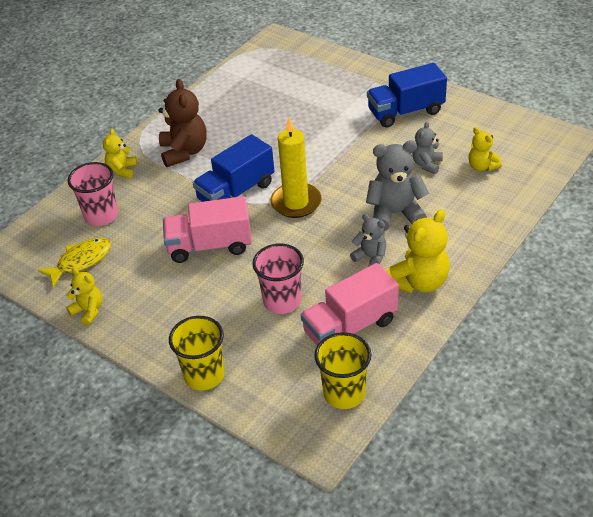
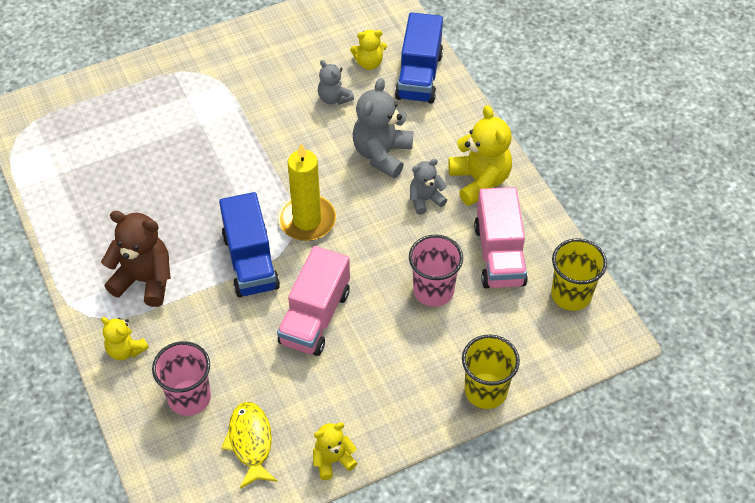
camera: 65 degrees left, 10 degrees up
blue truck [367,63,447,128] -> blue truck moved to [395,12,443,104]

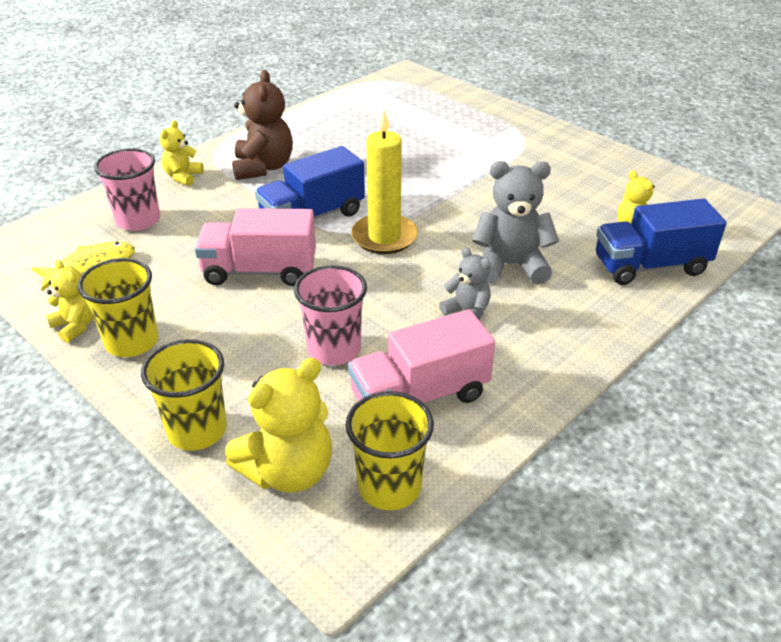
camera: 70 degrees right, 15 degrees down
grey teddy bear [318,60,354,105] -> none
yellow teddy bear [448,105,512,206] -> yellow teddy bear moved to [225,358,332,493]
none -> yellow cup [78,258,158,357]

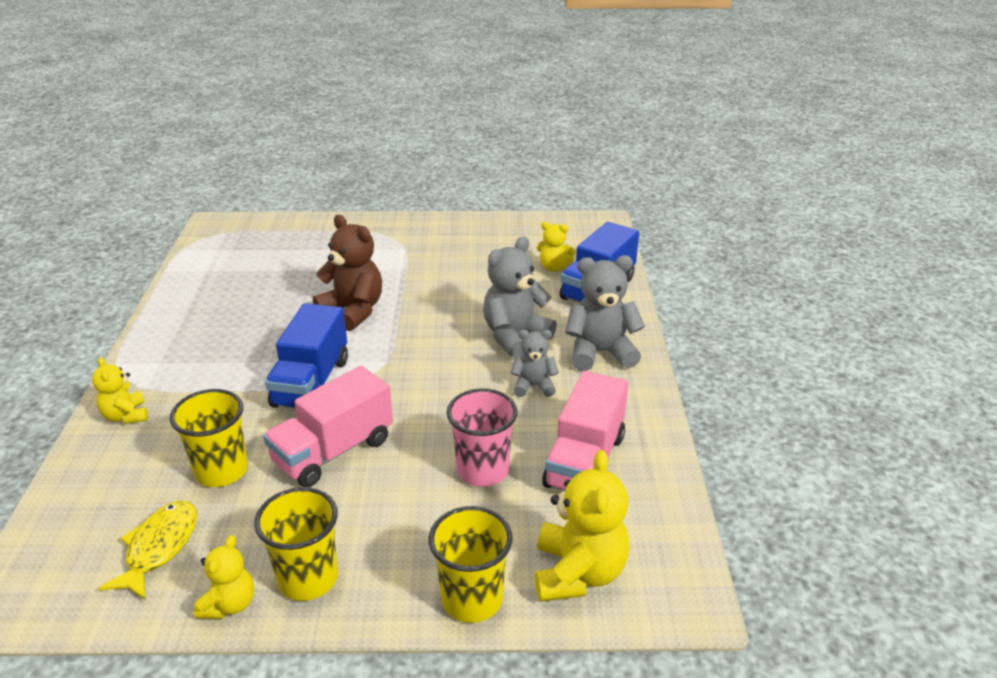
camera: 45 degrees left, 5 degrees down
yellow teddy bear [46,260,94,343] -> yellow teddy bear turned 105 degrees clockwise [194,535,254,619]
pink cup [94,148,160,231] -> none
brown teddy bear [232,70,293,180] -> brown teddy bear moved to [313,215,382,331]
yellow cup [346,391,434,510] -> yellow cup moved to [170,389,248,487]
yellow candle [351,109,418,254] -> none
none -> grey teddy bear [565,255,645,371]

